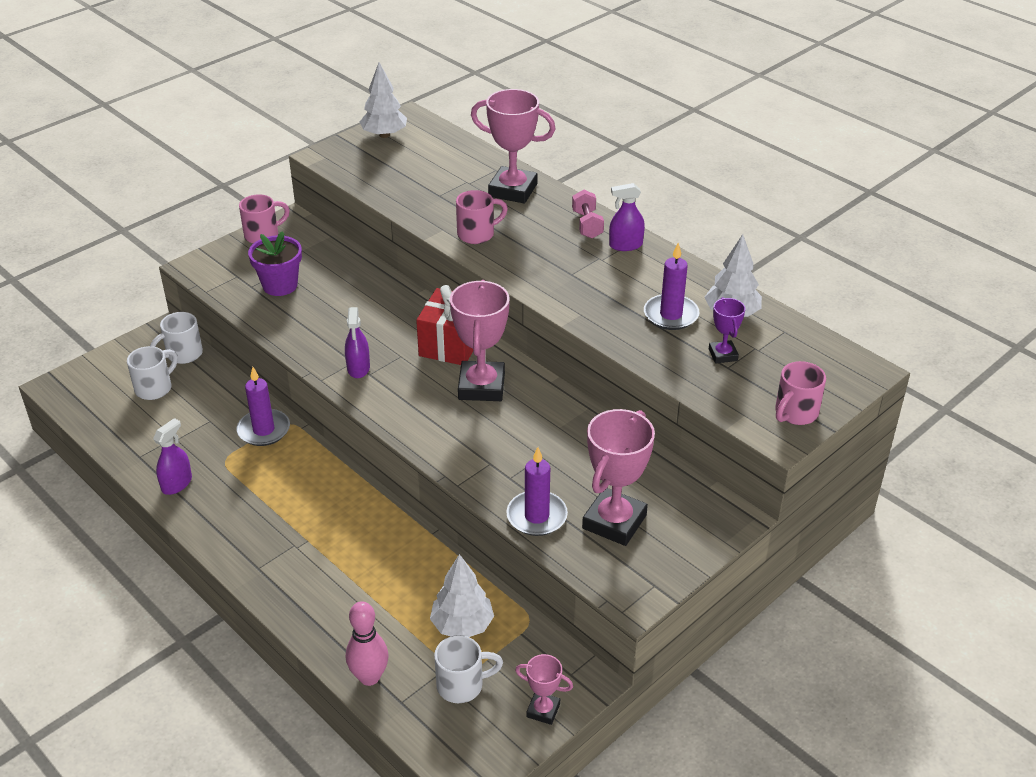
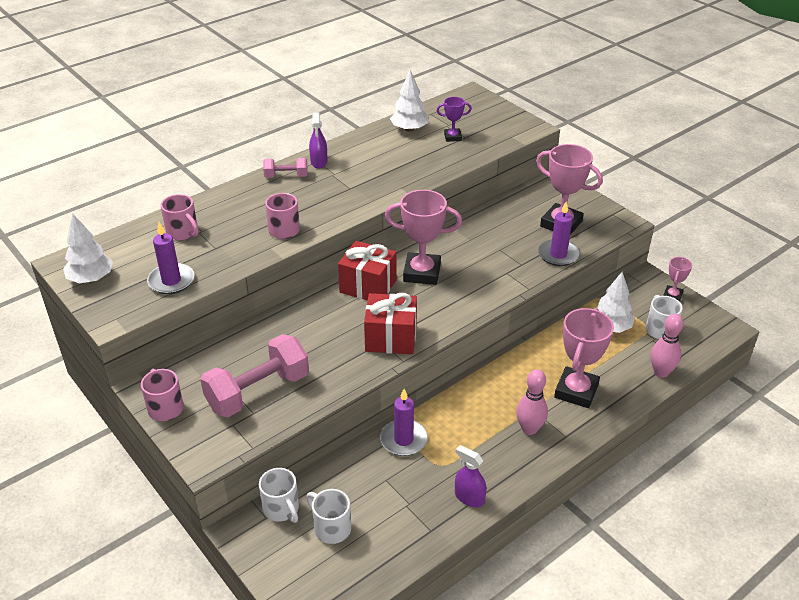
camera: 85 degrees left, 0 degrees up
purple flower pot [248,231,302,296] -> pink dumbbell [200,334,309,417]
purple spray bottle [345,307,370,378] -> red gift [364,293,417,354]
pink trophy [471,89,556,203] -> pink trophy moved to [554,308,614,408]
purple candle [644,243,699,330] -> purple candle moved to [147,222,195,294]
pink mug [775,361,826,425] -> pink mug moved to [161,194,199,240]
none -> pink bowling pin [516,369,548,435]

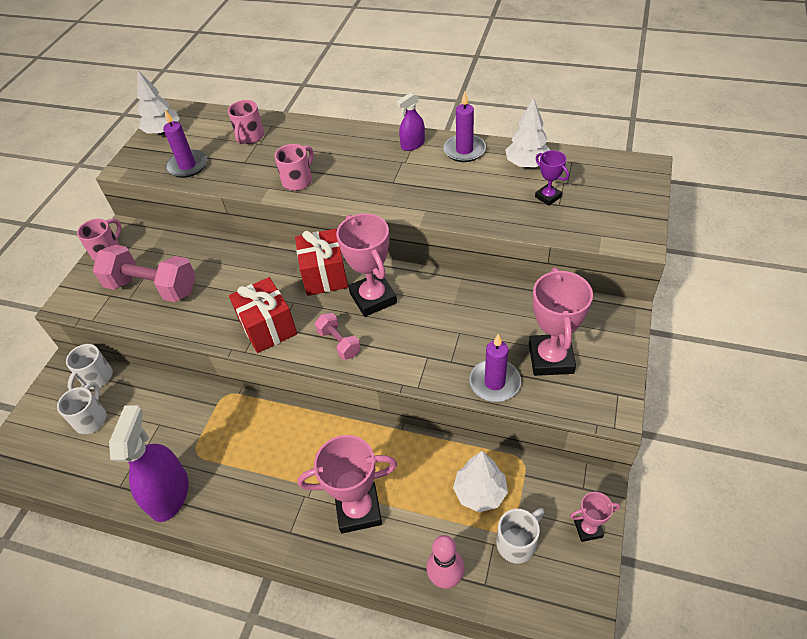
camera: 60 degrees right, 10 degrees up
pink dumbbell [263,158,308,178] -> pink dumbbell moved to [315,313,361,360]
purple candle [380,389,428,456] -> purple candle moved to [443,92,486,162]
purple spray bottle [455,445,487,507] -> purple spray bottle [109,406,188,522], size x1.81
pink bowling pin [516,369,548,435] -> none

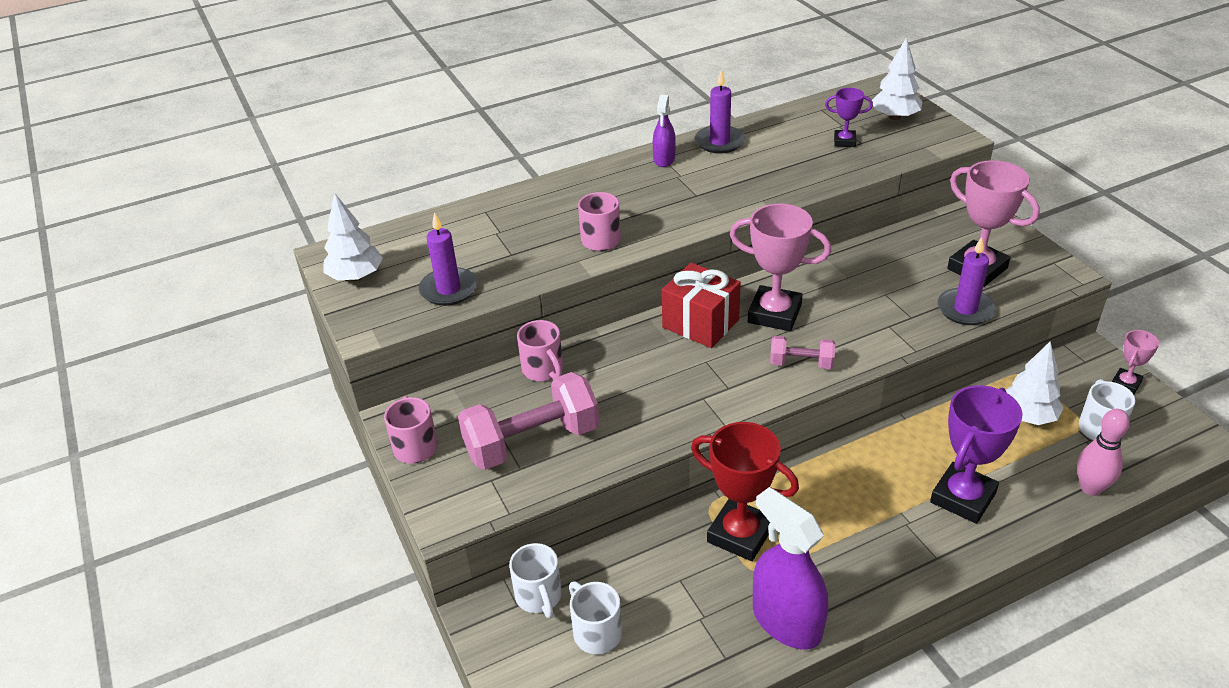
camera: 45 degrees left, 10 degrees down
pink mug [228,100,264,144] -> pink mug moved to [517,320,563,382]
red gift [229,277,297,353] -> none
pink trophy [298,435,397,533] -> purple trophy [930,385,1022,524]
white tree [506,97,550,168] -> white tree moved to [872,38,922,120]
none -> red trophy [691,422,799,561]

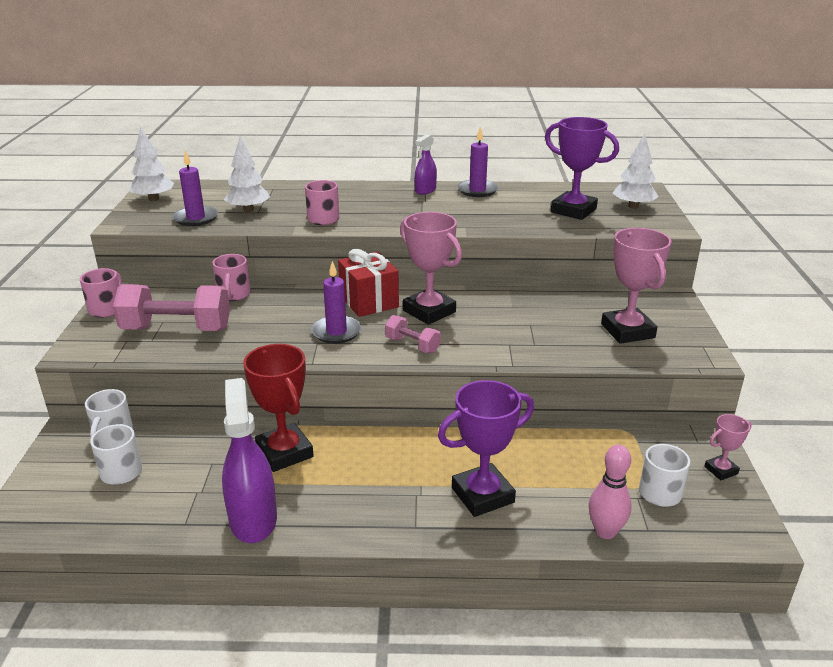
camera: 25 degrees right, 10 degrees down
purple trophy [825,88,873,147] -> purple trophy [545,117,619,220], size x1.94
purple candle [938,237,996,325] -> purple candle moved to [311,261,362,344]
white tree [1006,342,1064,425] -> white tree moved to [224,137,270,212]

